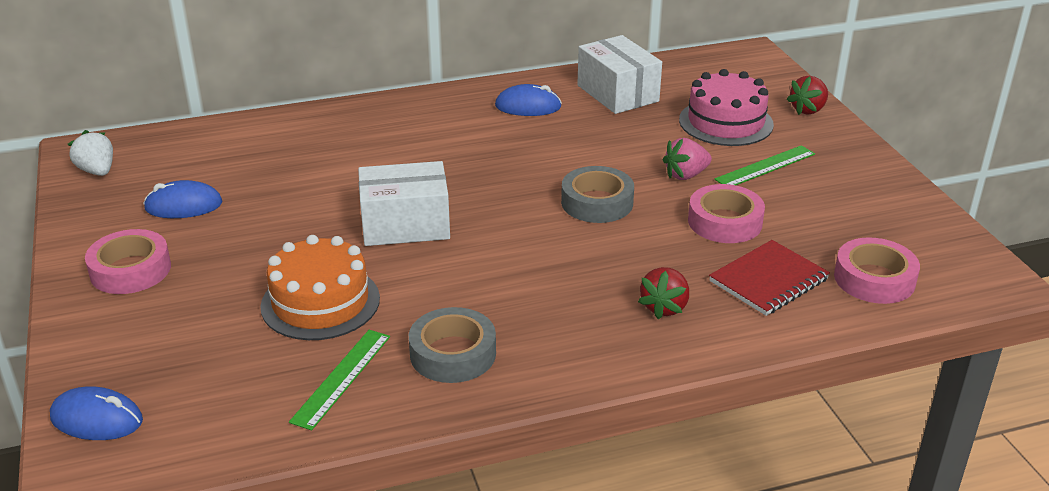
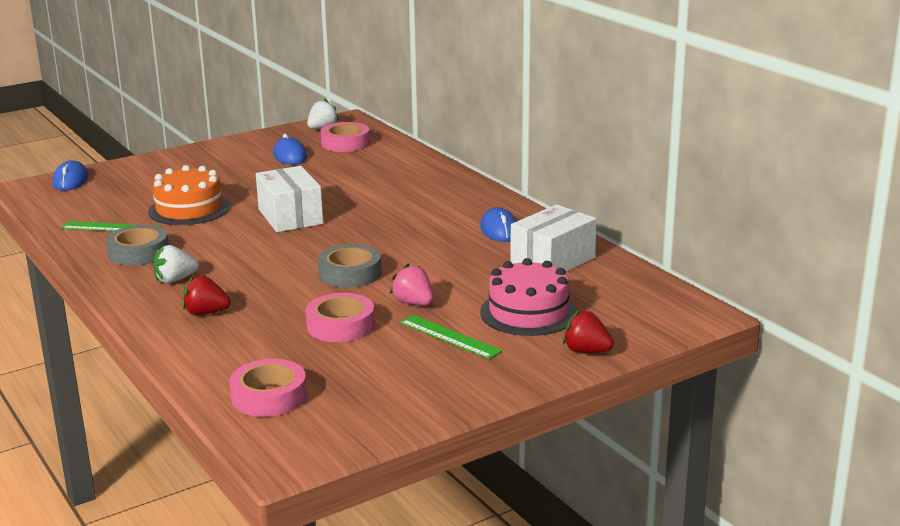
camera: 75 degrees right, 10 degrees down
pink tape [85,229,171,294] -> pink tape moved to [320,122,370,152]
red notebook [709,240,830,316] -> none
none -> white strawberry [153,245,199,283]

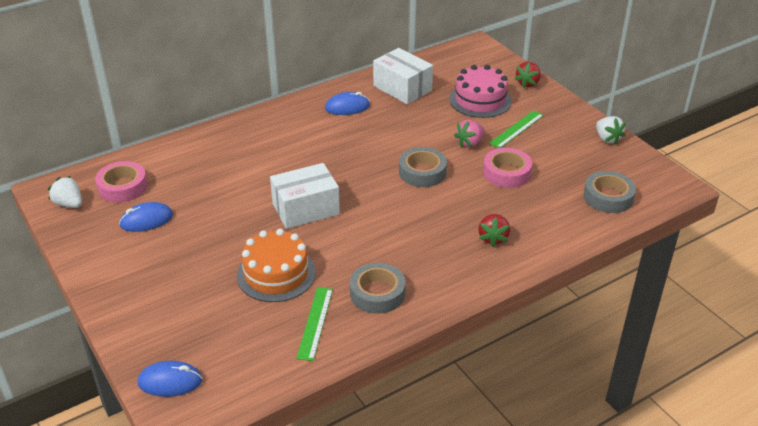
camera: 90 degrees left, 15 degrees up
white strawberry [153,245,199,283] -> white strawberry moved to [596,116,626,145]
pink tape [229,359,307,417] -> grey tape [584,171,636,213]

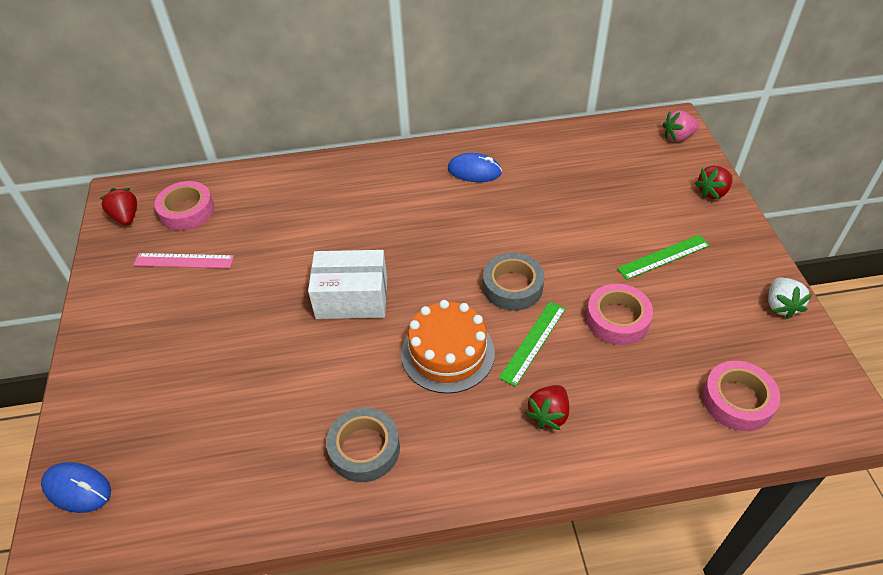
camera: 25 degrees right, 10 degrees up
white strawberry [48,176,82,208] -> red strawberry [99,188,137,226]
blue mouse [119,202,173,232] -> pink ruler [133,253,234,268]
orange cake [237,229,316,302] -> orange cake moved to [401,300,495,394]
green ruler [296,287,333,361] -> green ruler moved to [499,302,566,387]
white box [373,48,433,104] -> none
pink cake [449,65,512,118] -> none
pink strawberry [454,120,485,148] -> pink strawberry moved to [662,110,699,142]
grey tape [584,171,636,213] -> pink tape [702,361,780,431]

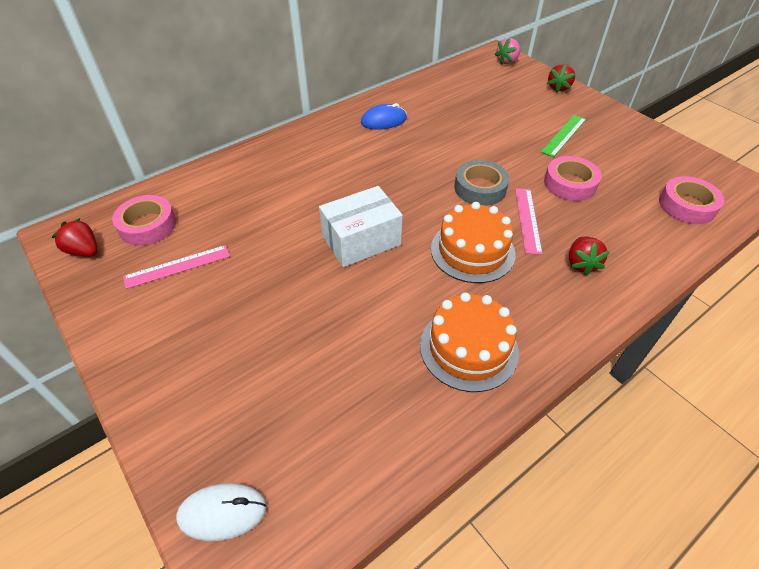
camera: 30 degrees left, 0 degrees up
blue mouse [41,462,111,513] -> white mouse [176,483,267,541]
grey tape [326,408,400,482] -> orange cake [420,292,519,392]
green ruler [499,302,566,387] -> pink ruler [515,188,542,255]
white strawberry [768,278,812,319] -> none

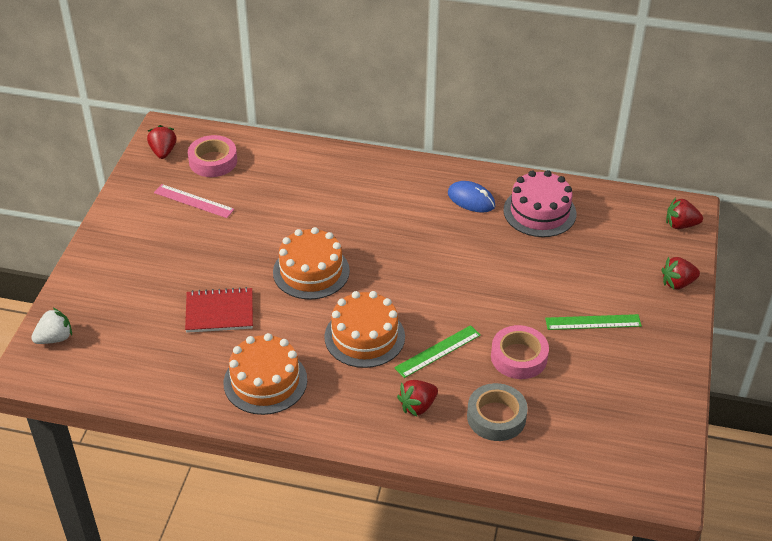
camera: 50 degrees right, 5 degrees down
white mouse [176,483,267,541] -> white strawberry [31,307,72,344]
white box [319,186,403,267] -> orange cake [273,227,350,300]
grey tape [455,160,509,206] -> grey tape moved to [467,383,528,441]
pink strawberry [494,38,521,65] -> red strawberry [666,198,703,229]
pink ruler [515,188,542,255] -> green ruler [394,325,481,378]
pink tape [659,176,724,224] -> none
none -> red notebook [185,287,253,333]
none -> pink cake [503,170,576,237]

